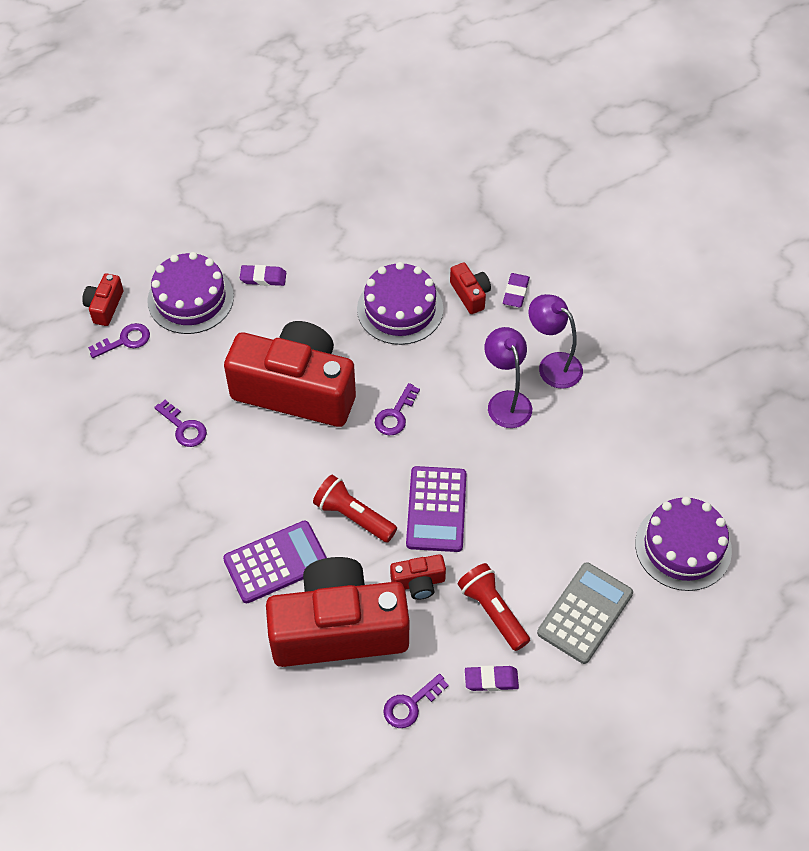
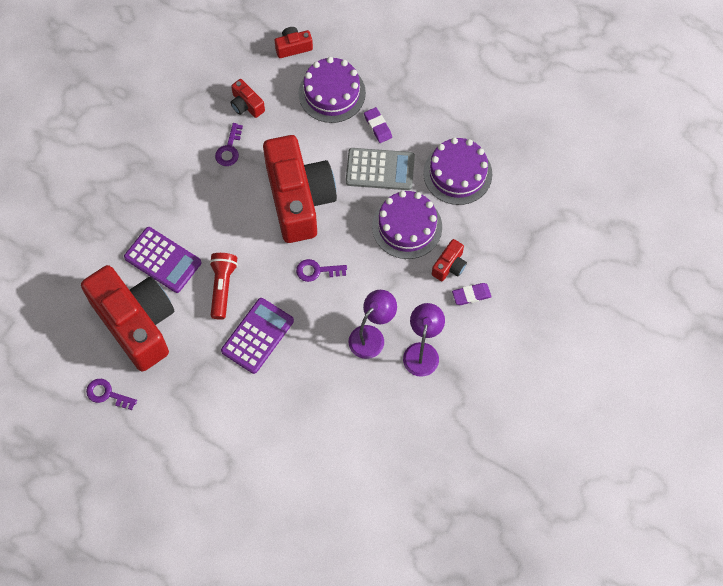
camera: 60 degrees right, 10 degrees up
purple key [88,323,150,358] -> none
red camera [390,554,446,600] -> red camera moved to [230,79,265,118]
purple calculator [406,466,467,552] -> purple calculator turned 150 degrees clockwise [221,298,294,374]
red flashlight [458,563,530,651] -> none
purple eraser [465,665,519,691] -> none
grey calculator [537,562,633,664] -> grey calculator moved to [346,148,415,190]
purple cake [635,496,732,591] -> purple cake moved to [423,138,492,205]

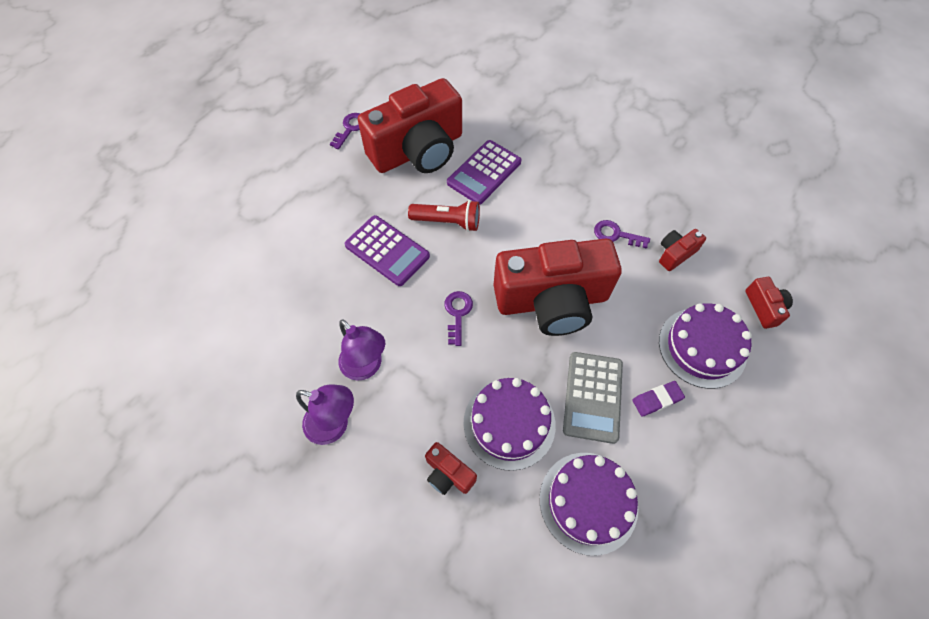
camera: 95 degrees right, 5 degrees down
purple eraser [452,283,491,305] -> none

